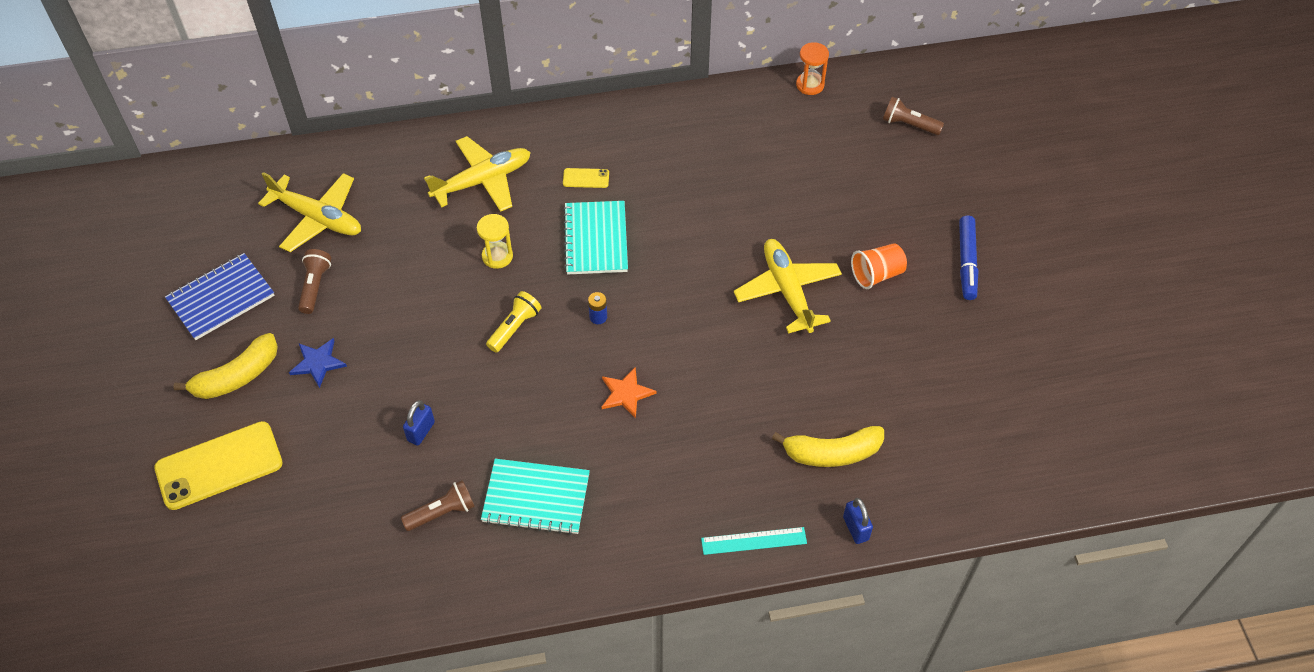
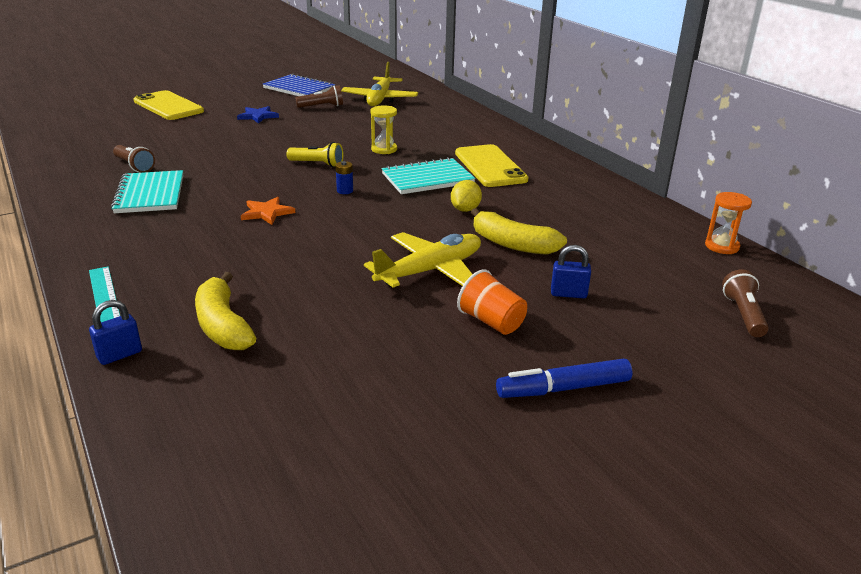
camera: 70 degrees right, 25 degrees down
yellow banana [173,333,278,399] -> yellow banana moved to [471,208,567,255]
blue padlock [403,400,435,446] -> blue padlock moved to [551,245,591,298]
yellow plane [424,136,531,212] -> none
yellow phone [563,168,609,188] -> yellow phone [455,144,529,187], size x2.24
none -> yellow lemon [451,180,482,212]

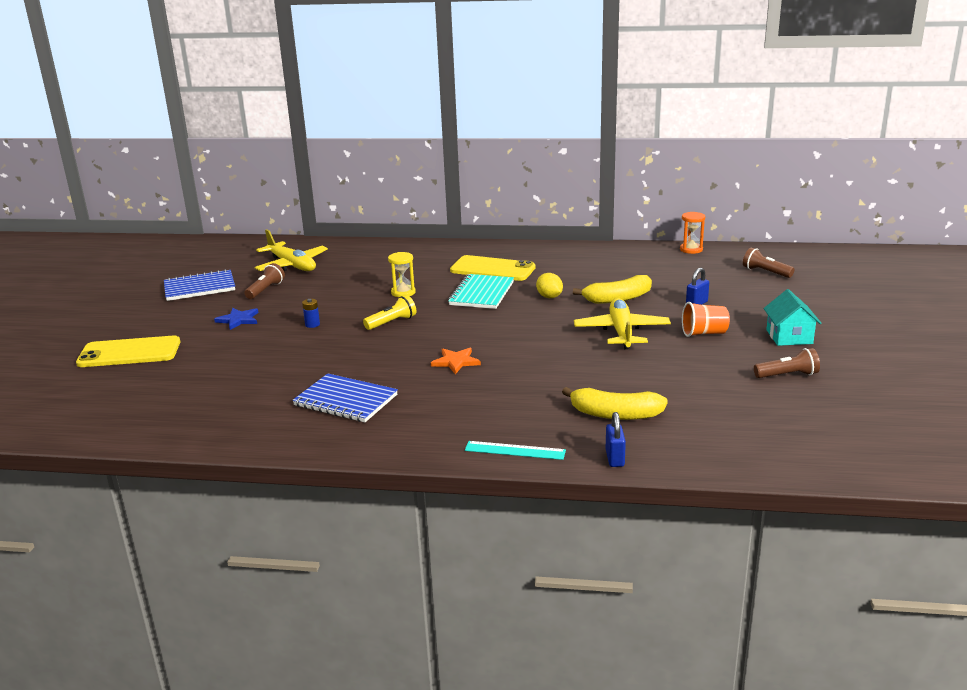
camera: 50 degrees left, 5 degrees down
turquoise notebook [111,170,183,213] -> blue notebook [292,373,398,422]
brown flashlight [113,145,155,173] -> brown flashlight moved to [754,348,820,378]
blue battery [336,161,353,194] -> blue battery moved to [302,299,320,328]
blue marker [496,359,633,398] -> turquoise house [764,289,822,346]

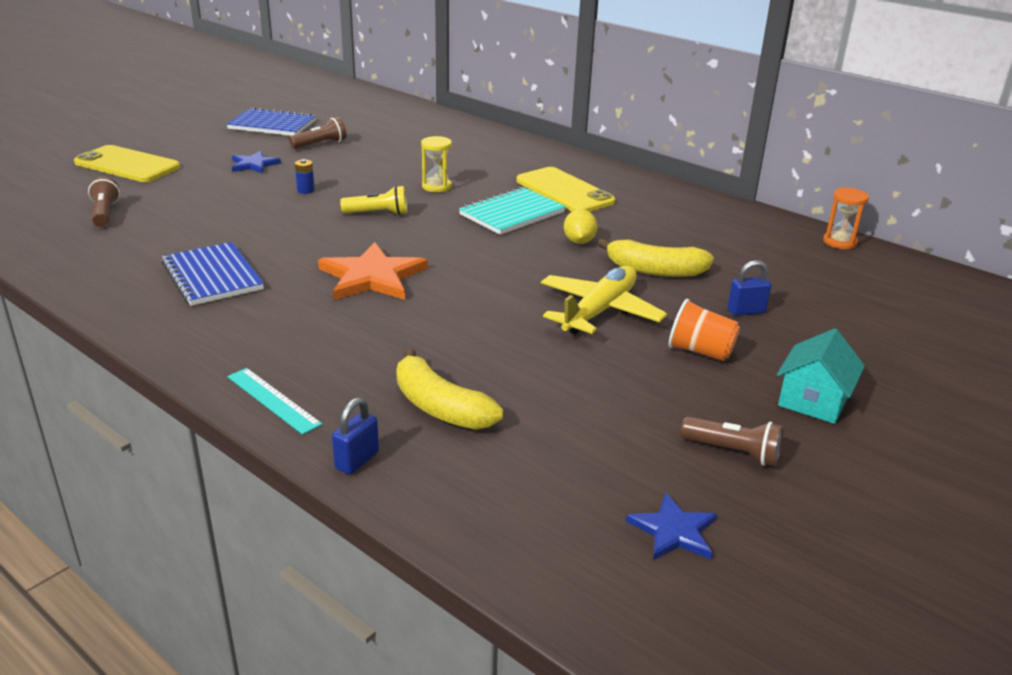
camera: 30 degrees right, 5 degrees up
yellow plane [255,229,328,271] -> none
orange star [431,348,481,374] -> orange star [318,242,428,300], size x1.75
brown flashlight [743,248,794,278] -> brown flashlight moved to [88,177,120,227]
none -> blue star [626,493,717,560]

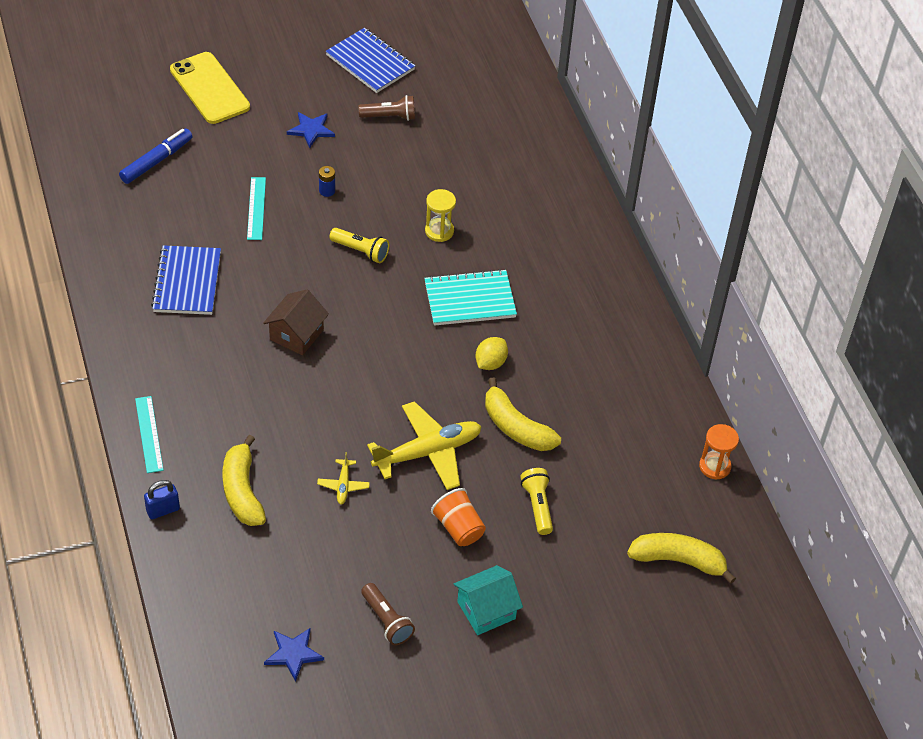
camera: 30 degrees right, 20 degrees up
brown flashlight [88,177,120,227] -> blue marker [119,128,192,184]
orange star [318,242,428,300] -> brown house [263,290,329,355]
yellow phone [516,167,615,212] -> none
blue padlock [727,260,771,316] -> yellow flashlight [520,468,553,535]
none -> turquoise ruler [247,177,266,240]
none -> yellow plane [317,452,370,504]
none -> yellow banana [627,533,736,584]

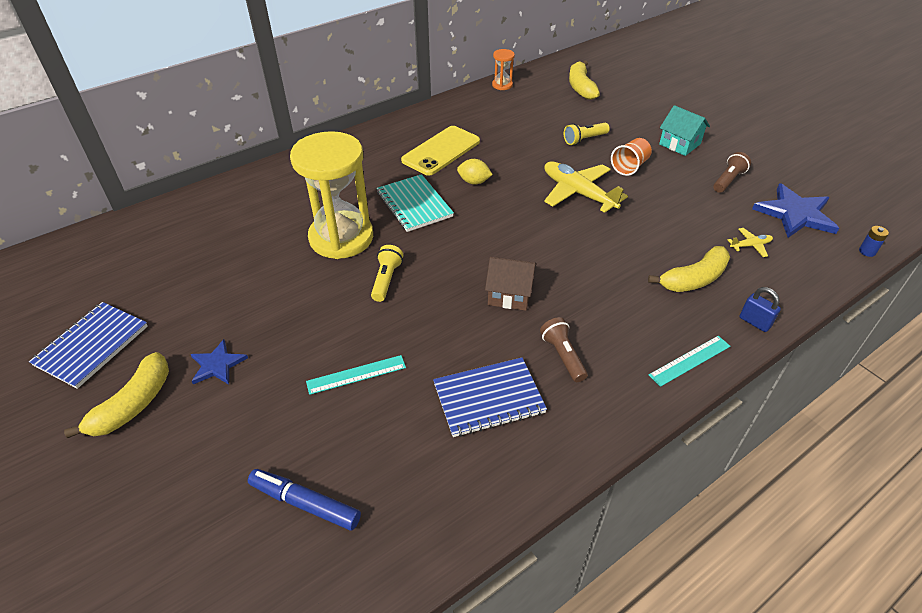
camera: 105 degrees left, 5 degrees down
yellow phone [170,52,250,124] -> yellow phone moved to [401,126,480,176]
blue star [264,628,324,682] -> blue star [752,183,839,238], size x1.75
yellow plane [317,452,370,504] -> yellow plane moved to [728,228,773,257]
blue battery [319,166,335,197] -> blue battery moved to [859,226,889,257]
brown flashlight [359,95,415,121] -> brown flashlight moved to [540,317,588,382]
yellow hourglass [425,189,456,242] -> yellow hourglass [290,131,373,259], size x2.34
yellow banana [485,378,561,451] -> yellow banana moved to [64,352,169,438]

